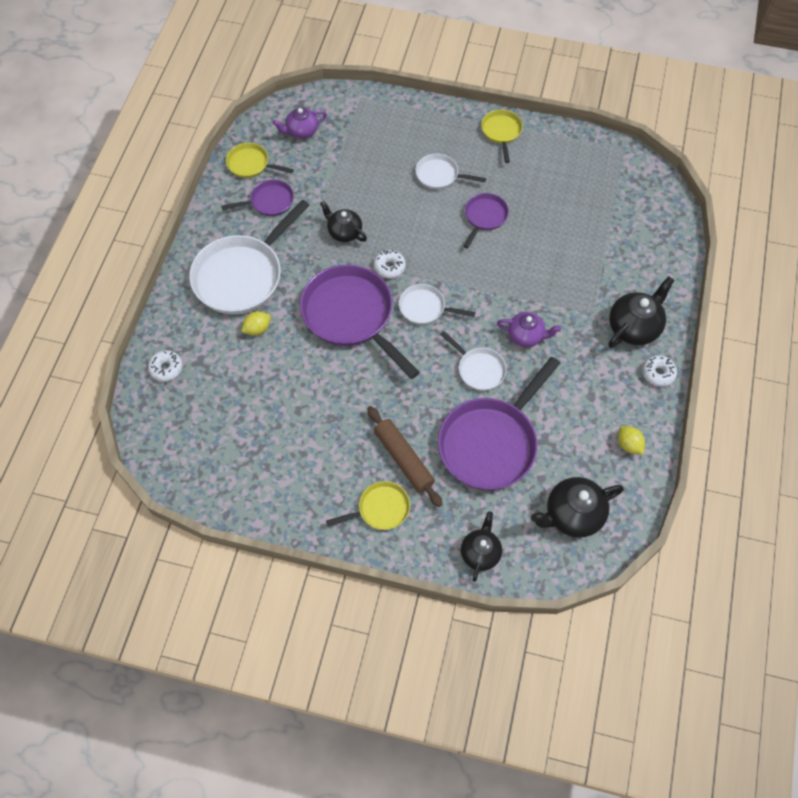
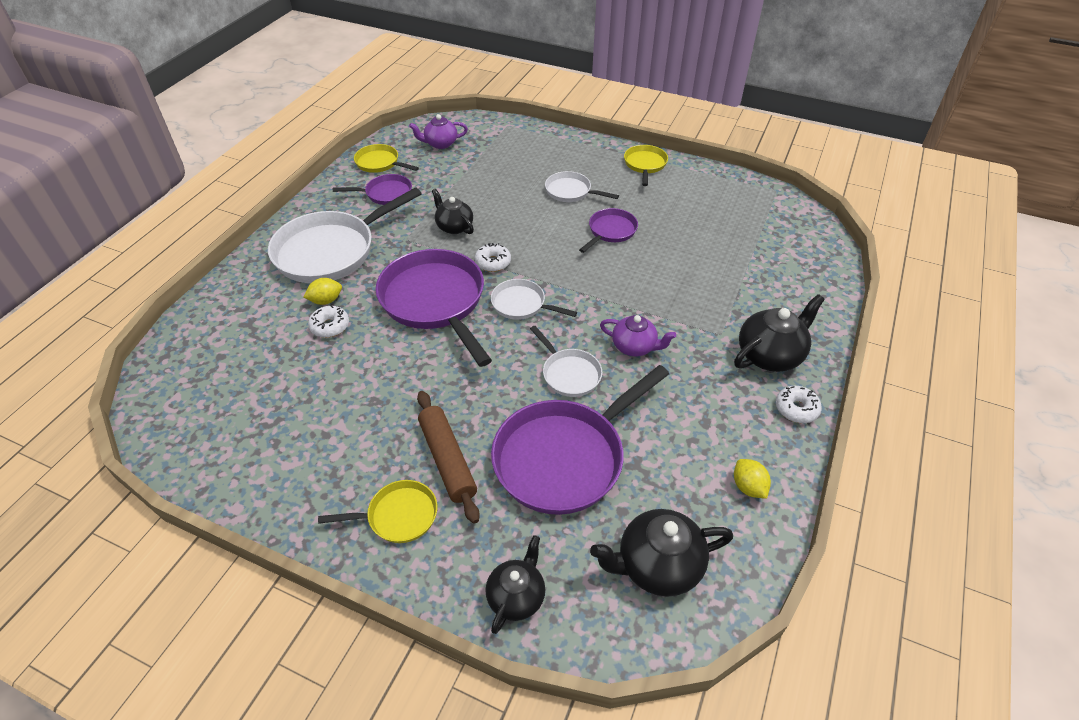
camera: 10 degrees right, 15 degrees down
white donut [148,350,183,382] -> white donut moved to [308,305,349,338]

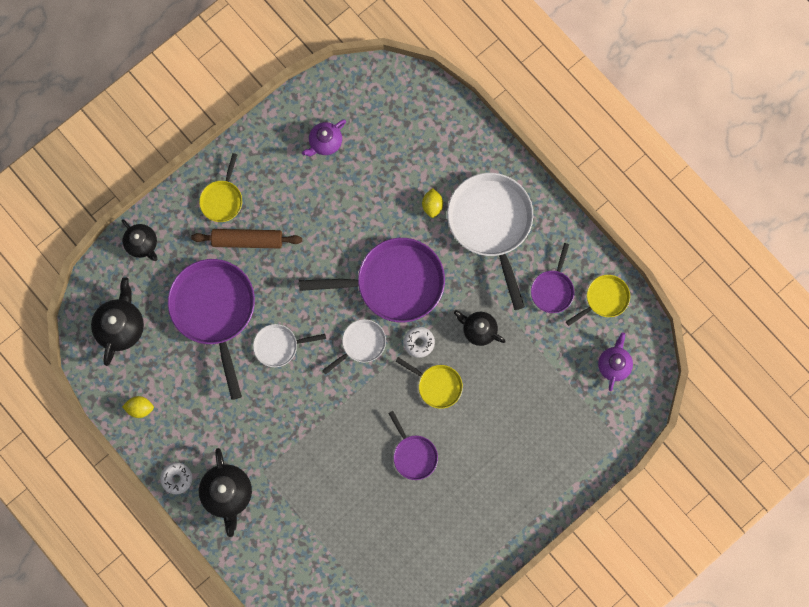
camera: 115 degrees right, 30 degrees up
white donut [308,305,349,338] -> none
black teapot [432,189,474,234] -> black teapot turned 135 degrees counterclockwise [454,310,506,346]
white pan [545,171,619,202] -> none
purple teapot [600,315,676,356] -> purple teapot moved to [302,119,346,156]
yellow pan [624,145,668,186] -> yellow pan moved to [395,357,463,409]

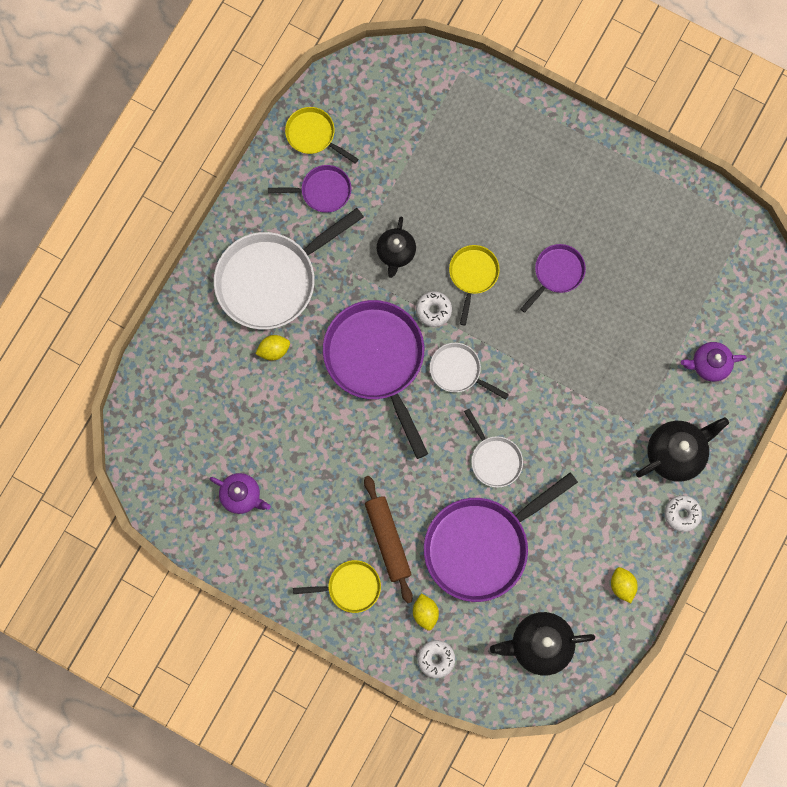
camera: 110 degrees left, 0 degrees up
black teapot [122,219,157,261] -> white donut [418,640,455,678]
purple teapot [598,333,633,391] -> purple teapot moved to [681,342,747,382]
none -> yellow lemon [413,593,439,631]

